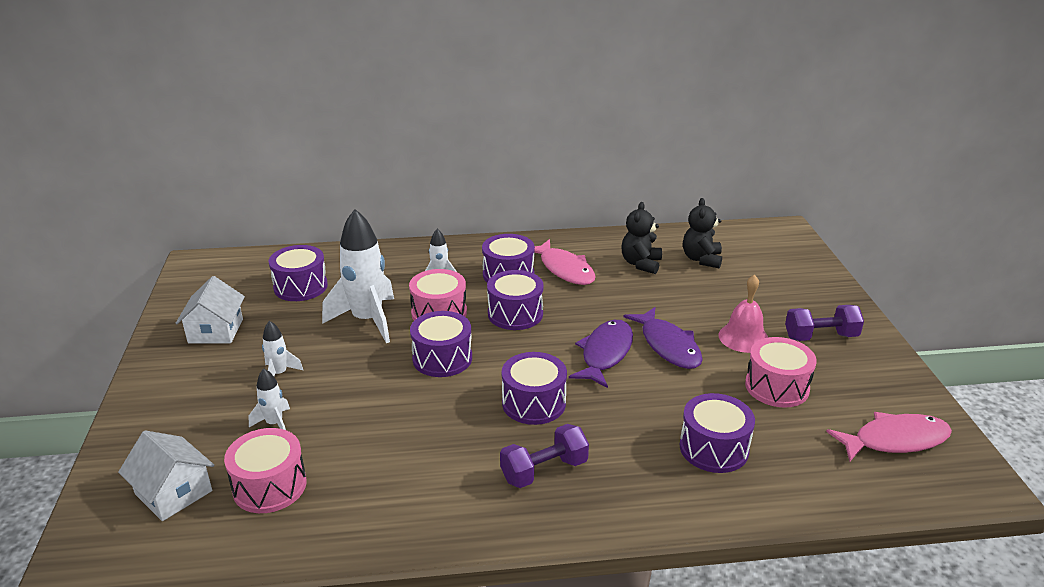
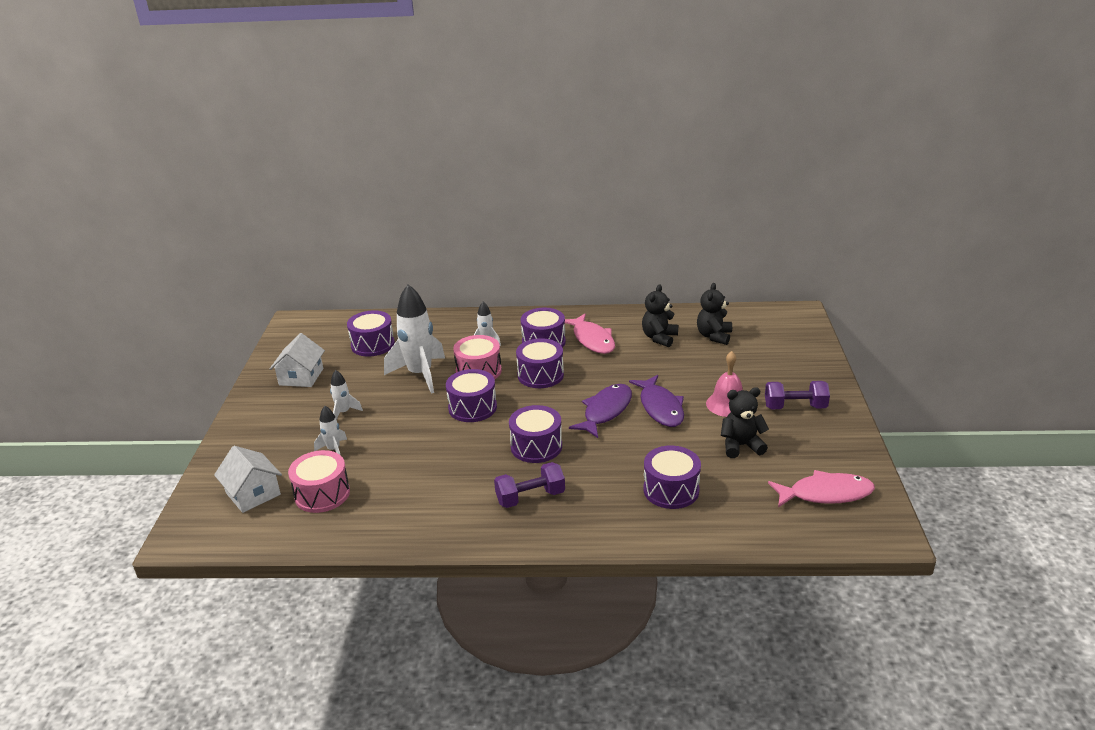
camera: 10 degrees right, 0 degrees up
pink drum [745,337,817,408] -> black teddy bear [721,387,769,458]

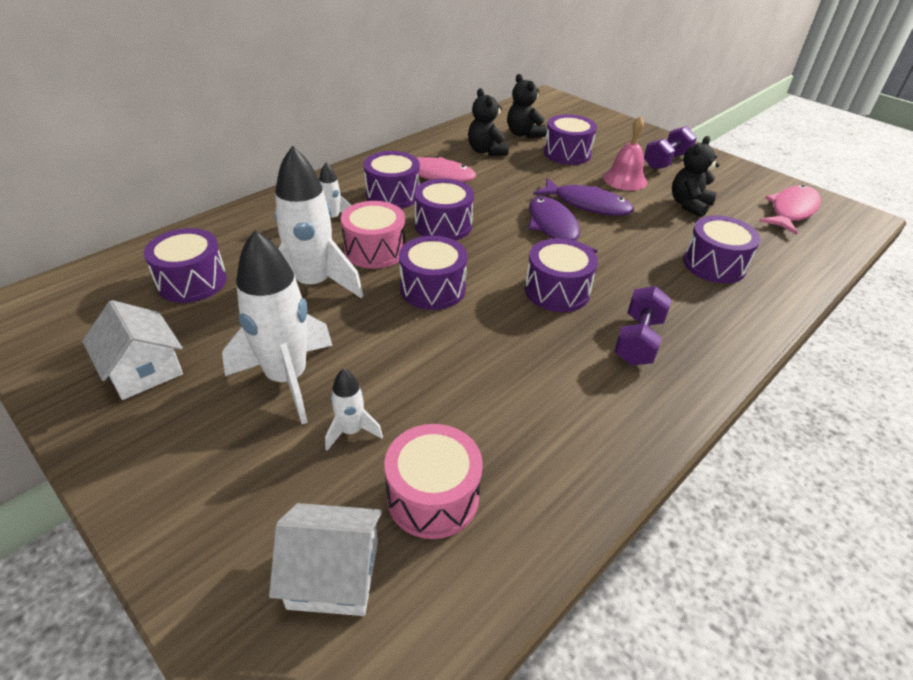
camera: 50 degrees left, 10 degrees up
white rocket [330,370,363,420] -> white rocket [222,230,333,424], size x2.10
none -> purple drum [544,114,597,165]

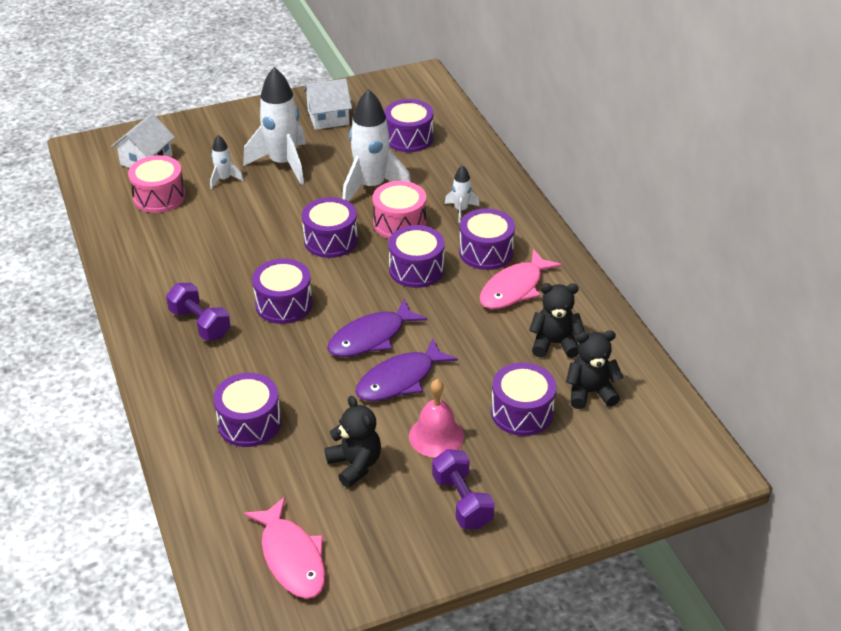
camera: 115 degrees right, 0 degrees up
purple fish [528,196,597,253] -> purple fish turned 135 degrees clockwise [327,299,427,357]

